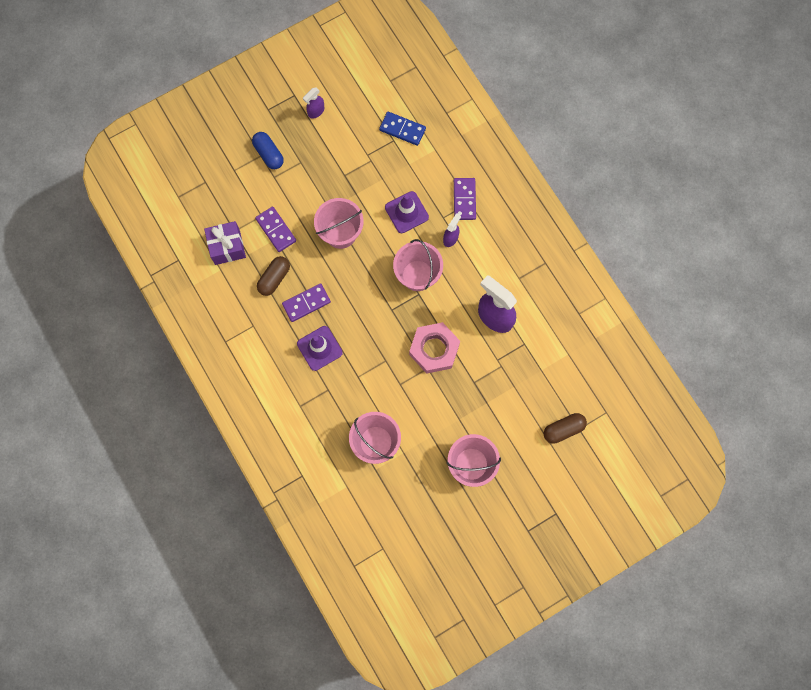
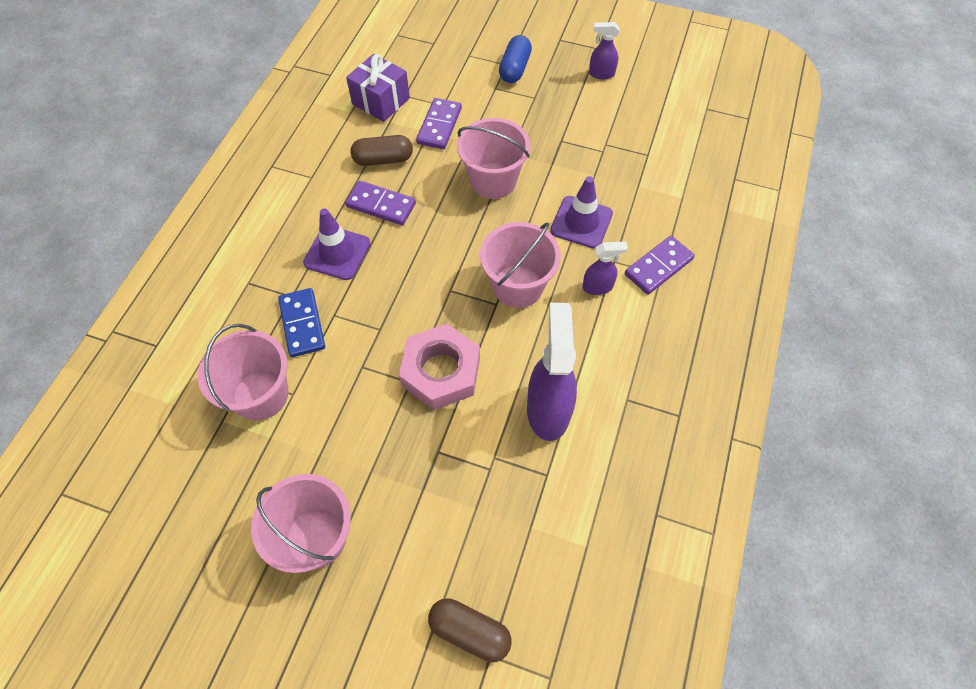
camera: 50 degrees right, 15 degrees down
blue domino [379,112,426,146] -> blue domino moved to [278,288,325,357]

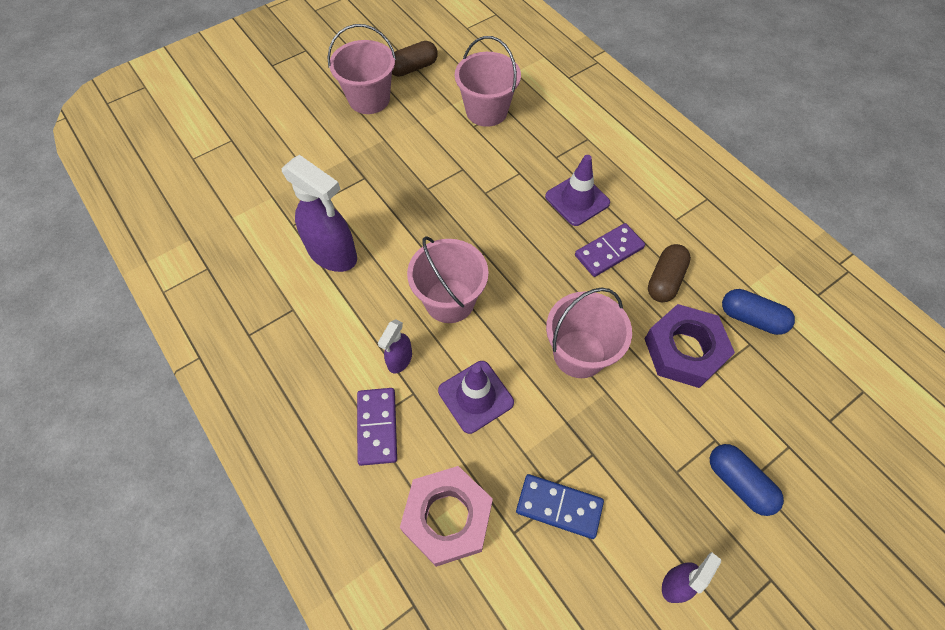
camera: 125 degrees right, 0 degrees up
blue domino [278,288,325,357] -> blue domino moved to [516,474,604,539]
purple gift [346,54,410,122] -> blue capsule [722,289,795,335]
pink nut [399,324,480,410] -> pink nut moved to [400,466,493,567]
purple domino [416,98,462,149] -> purple nut [645,304,735,388]
brown capsule [428,598,512,662] -> brown capsule moved to [392,41,438,77]

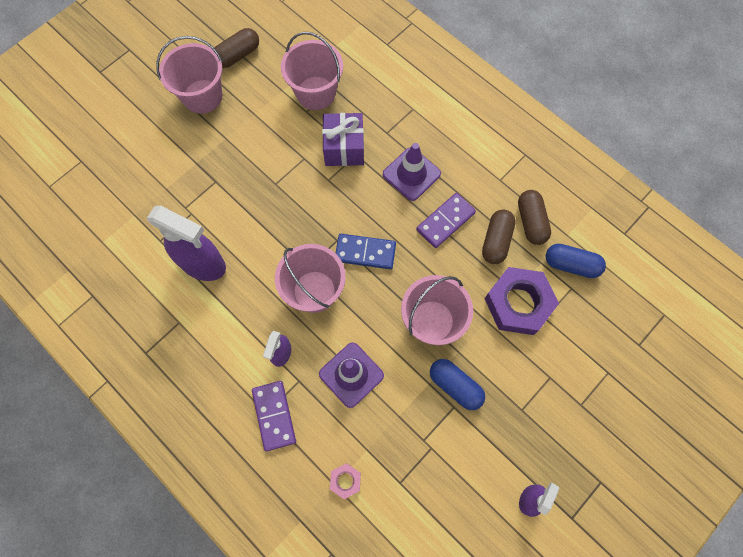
camera: 10 degrees left, 10 degrees up
pink nut [400,466,493,567] -> pink nut [330,463,361,499], size x0.45
blue domino [516,474,604,539] -> blue domino moved to [336,234,396,269]
blue capsule [710,444,784,516] -> blue capsule moved to [430,359,485,410]
none -> purple gift [322,113,364,166]
none -> brown capsule [518,190,551,245]

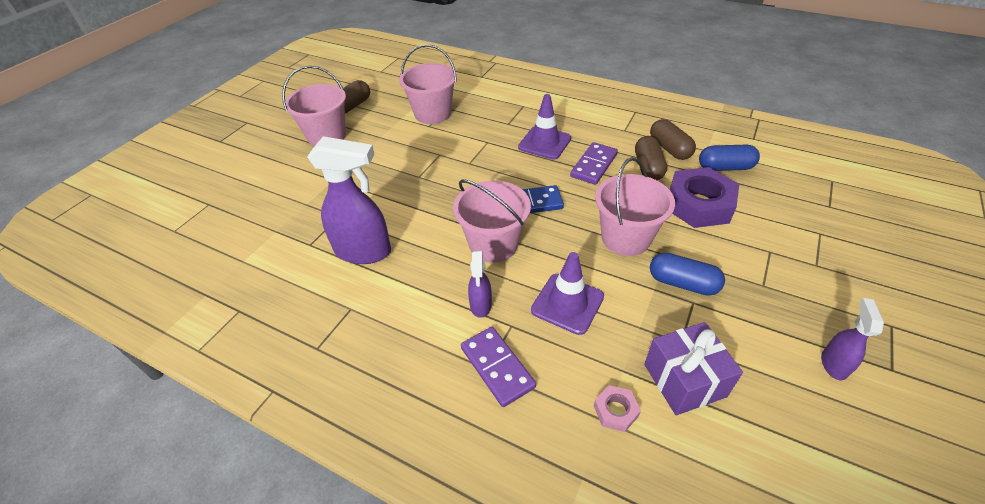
camera: 15 degrees left, 25 degrees down
purple gift [322,113,364,166] -> purple gift moved to [644,322,743,415]

